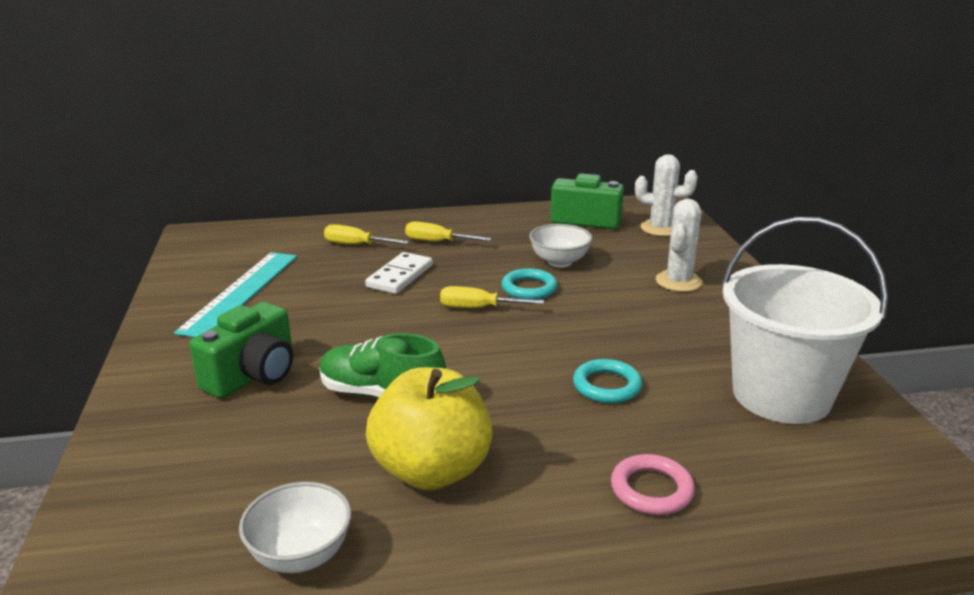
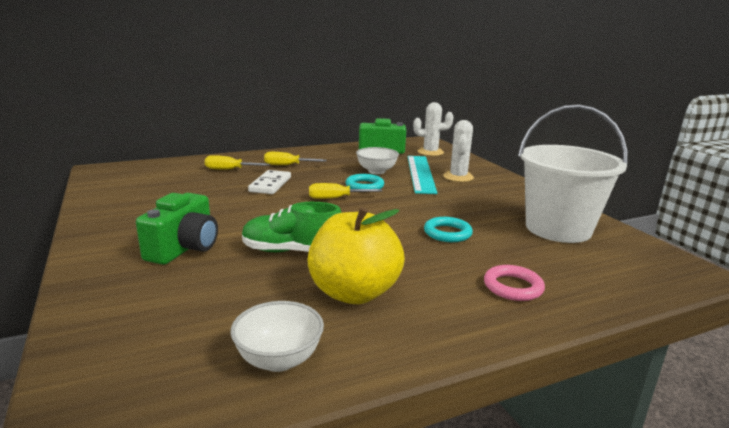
camera: 15 degrees left, 5 degrees down
turquoise ruler [174,252,297,337] -> turquoise ruler moved to [407,156,438,194]

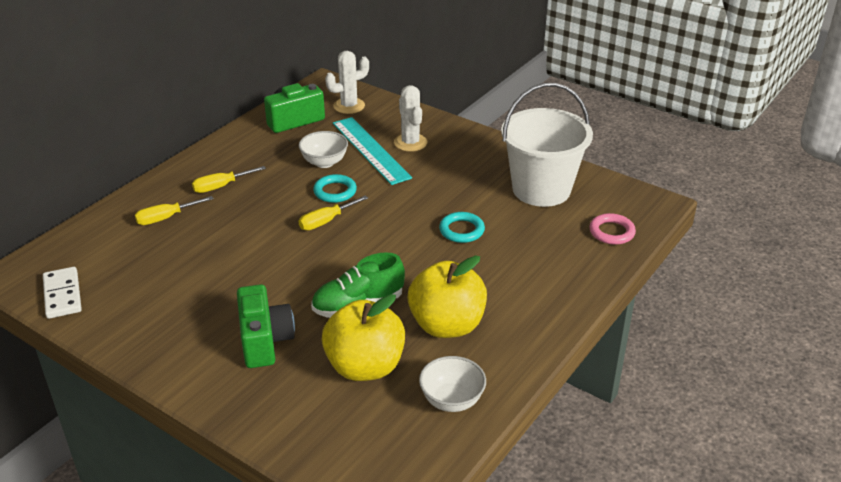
camera: 30 degrees left, 15 degrees up
white domino [248,170,291,194] -> white domino moved to [43,267,82,319]
pink ring [484,265,545,301] -> pink ring moved to [589,213,636,245]
none -> yellow apple [322,294,405,381]

